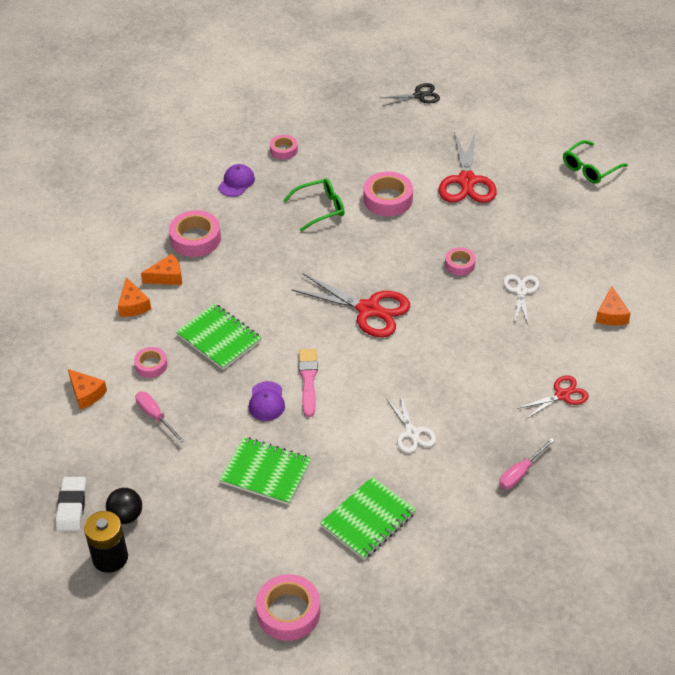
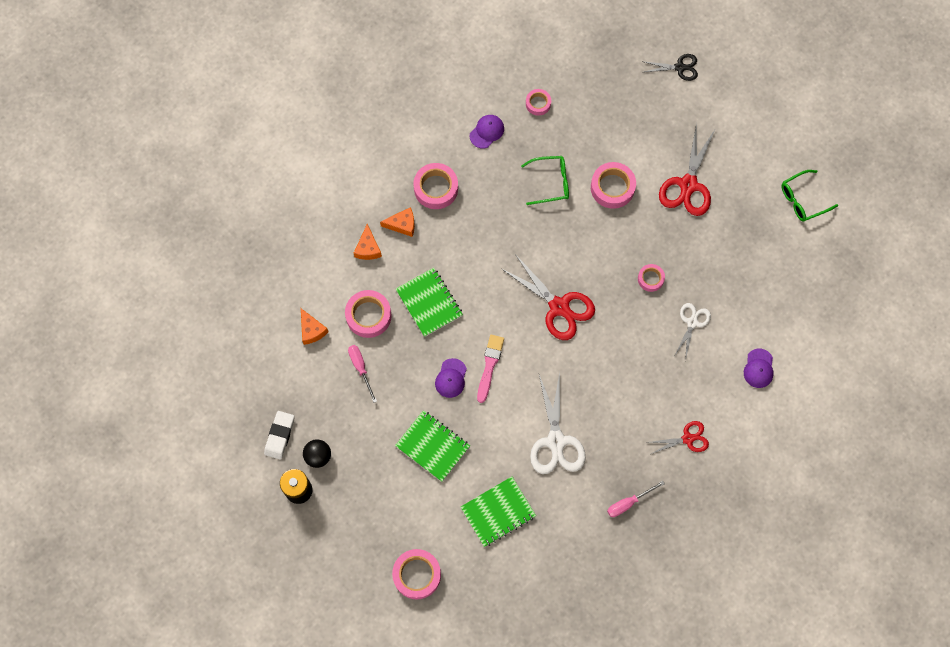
camera: 15 degrees right, 25 degrees up
pink tape [134,347,167,378] -> pink tape [345,290,392,338], size x1.71
white scissors [386,395,436,453] -> white scissors [530,372,586,474], size x1.73
orange cheese [596,286,631,326] -> purple cap [744,349,774,388]

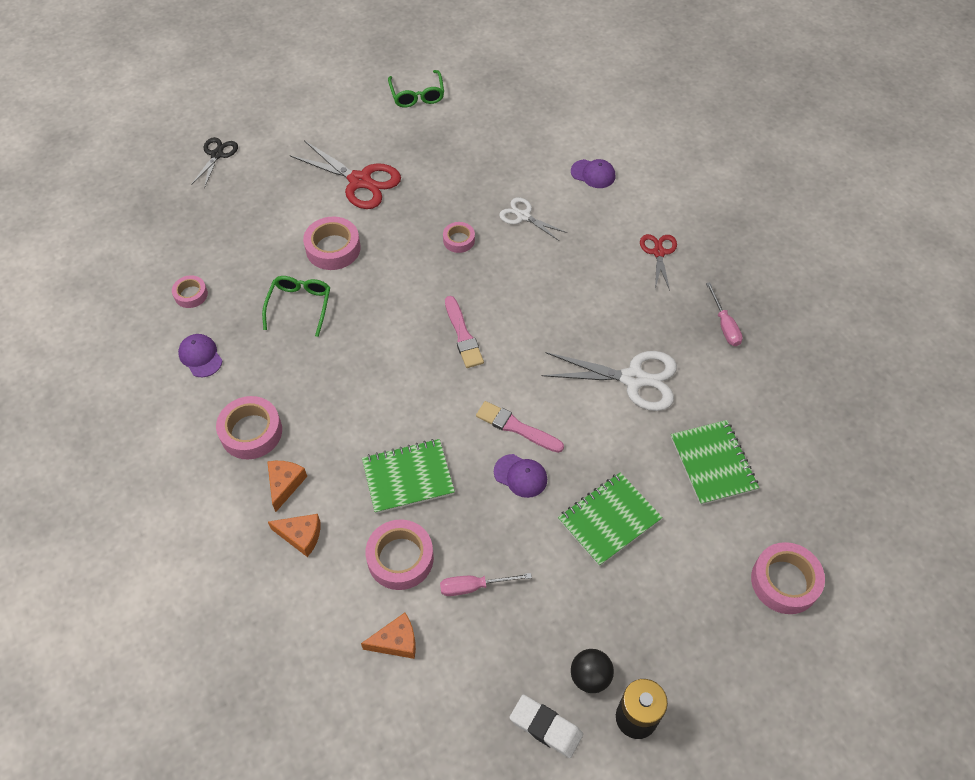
camera: 75 degrees left, 15 degrees down
red scissors [502,254,595,340] -> pink brush [445,296,484,368]

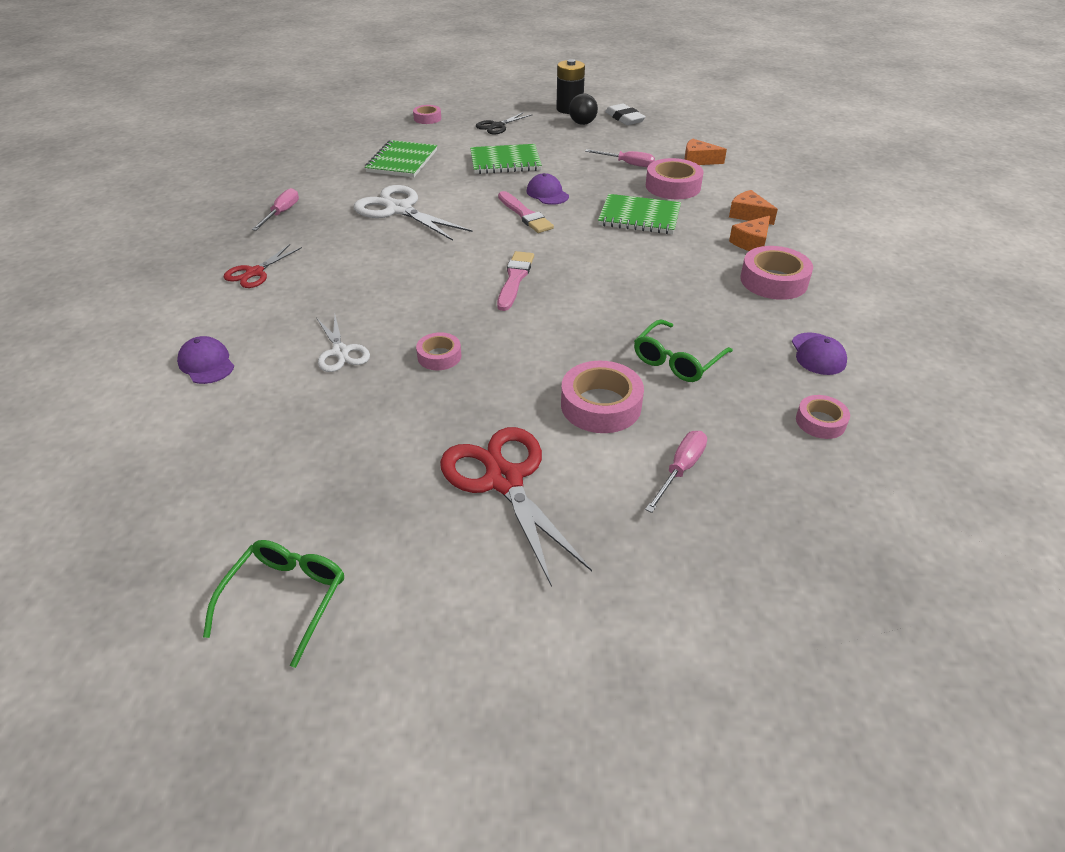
camera: 150 degrees left, 15 degrees down
black scissors [191,137,238,188] -> black scissors moved to [476,112,531,134]
pink tape [751,542,825,614] -> pink tape [413,105,441,124], size x0.59
none -> pink screwdriver [645,431,707,513]

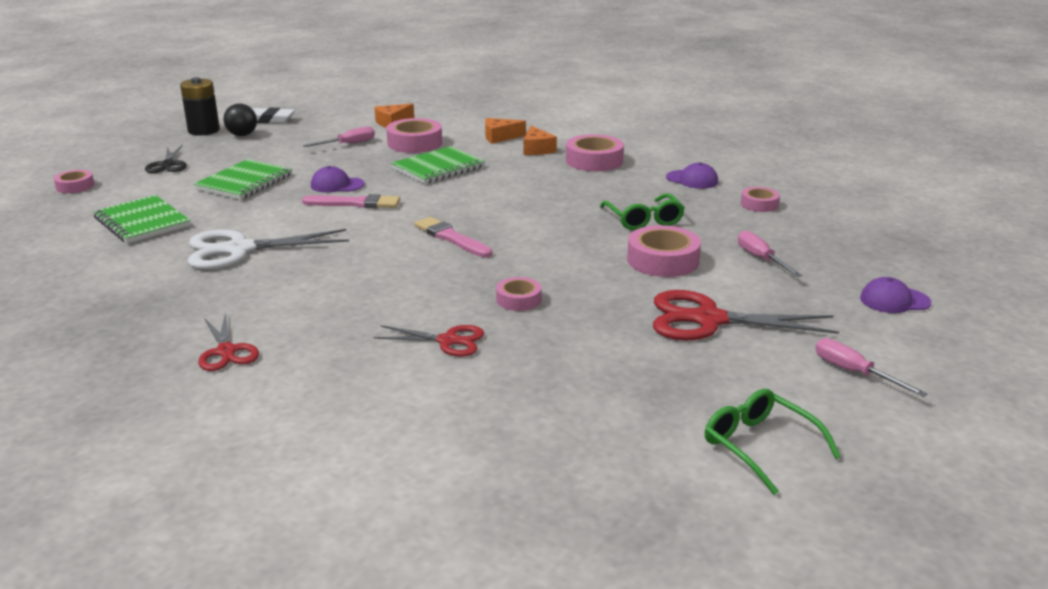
camera: 55 degrees left, 15 degrees down
purple cap [177,336,234,384] -> purple cap moved to [860,277,931,313]
pink screwdriver [252,188,299,231] -> pink screwdriver moved to [815,338,928,397]
white scissors [317,315,370,372] -> red scissors [374,325,485,357]

